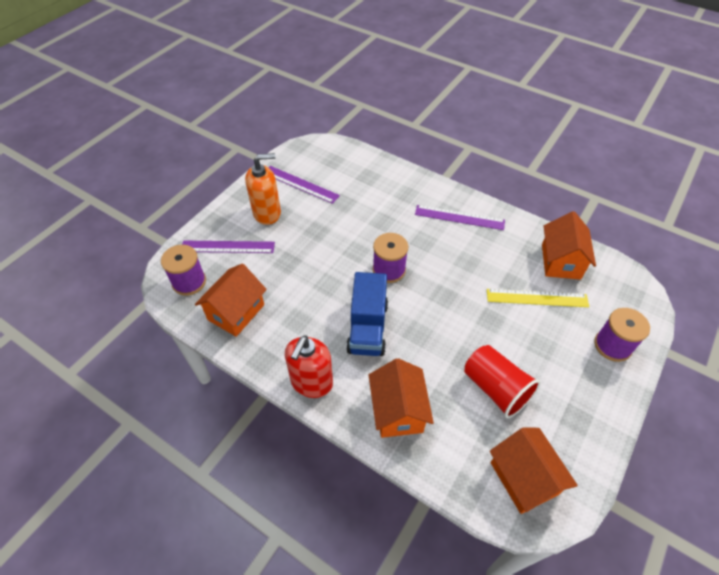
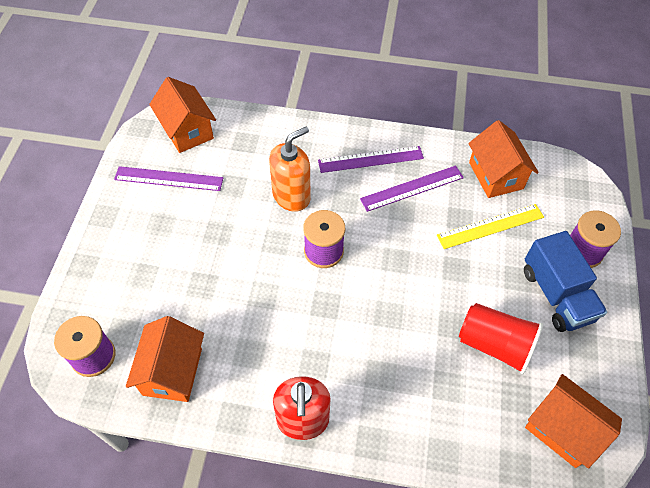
camera: 25 degrees left, 5 degrees up
purple ruler [182,241,275,253] -> purple ruler moved to [360,166,464,212]
orange soap dispenser [245,153,281,225] -> orange soap dispenser moved to [269,127,311,212]
blue truck [346,272,388,356] -> blue truck moved to [524,231,607,332]
orange house [369,358,434,438] -> orange house moved to [149,77,216,153]

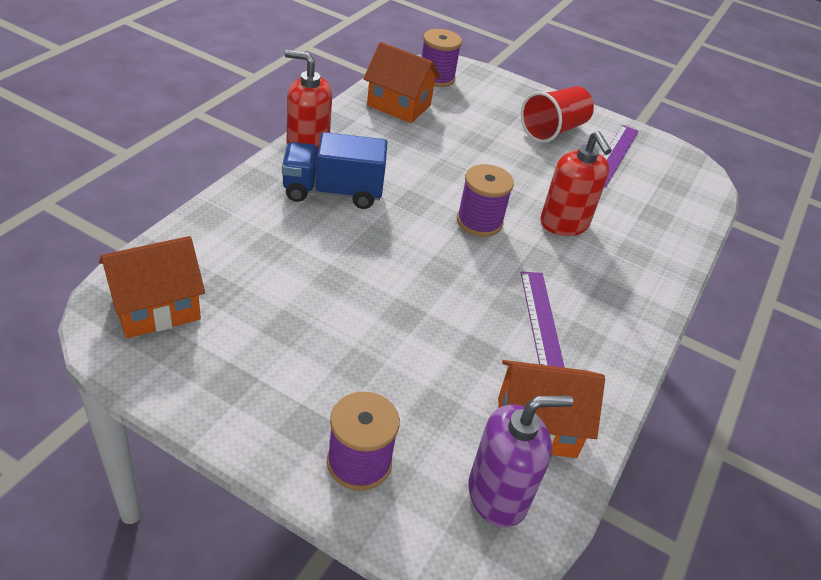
camera: 105 degrees right, 15 degrees down
orange house [149,77,216,153] -> none
orange soap dispenser [269,127,311,212] -> red soap dispenser [540,131,612,236]
purple ruler [318,146,424,173] -> none
yellow ruler [437,204,544,249] -> none
red cup [459,303,543,374] -> red cup moved to [521,86,594,143]
blue truck [524,231,607,332] -> blue truck moved to [282,132,387,209]
none -> purple soap dispenser [468,395,573,527]

